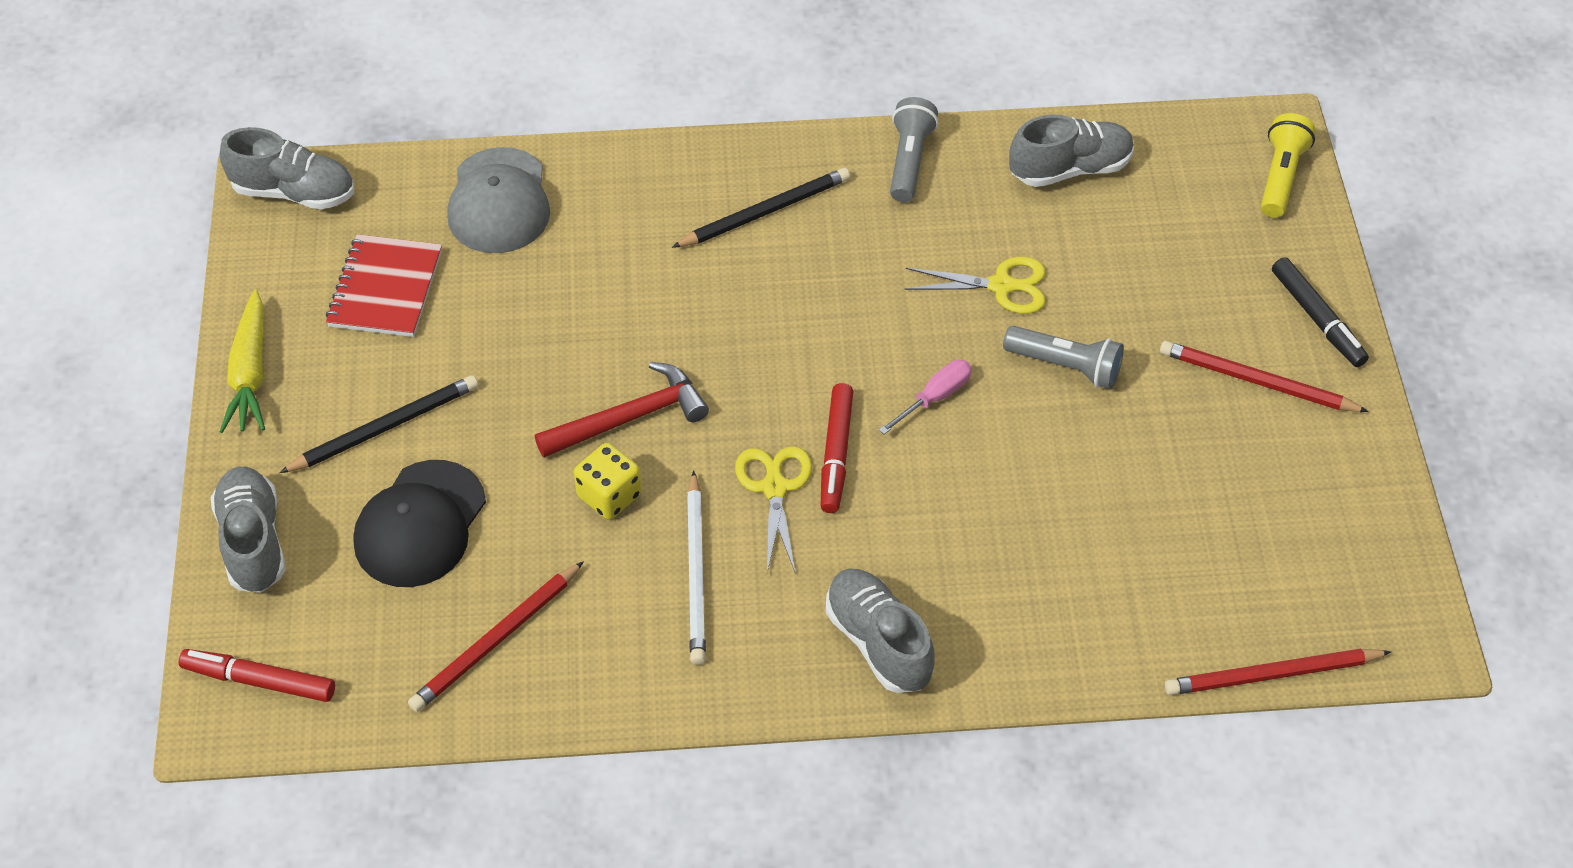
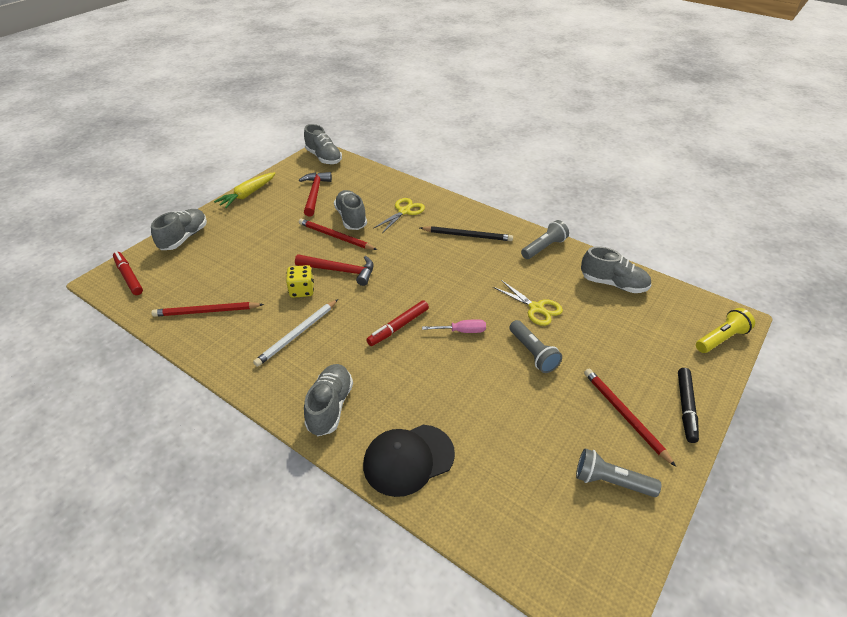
camera: 40 degrees right, 10 degrees down
black pencil [279,375,478,473] -> none
red notebook [326,234,442,337] -> red hammer [299,172,332,216]
black cap [353,460,486,587] -> black cap moved to [363,425,455,497]
grey cap [447,147,550,253] -> none
yellow scissors [735,446,812,572] -> yellow scissors moved to [373,198,425,233]
red pencil [1165,649,1391,695] -> red pencil moved to [299,218,377,250]
none -> grey shoe [334,190,367,230]
none -> grey flashlight [576,448,661,497]

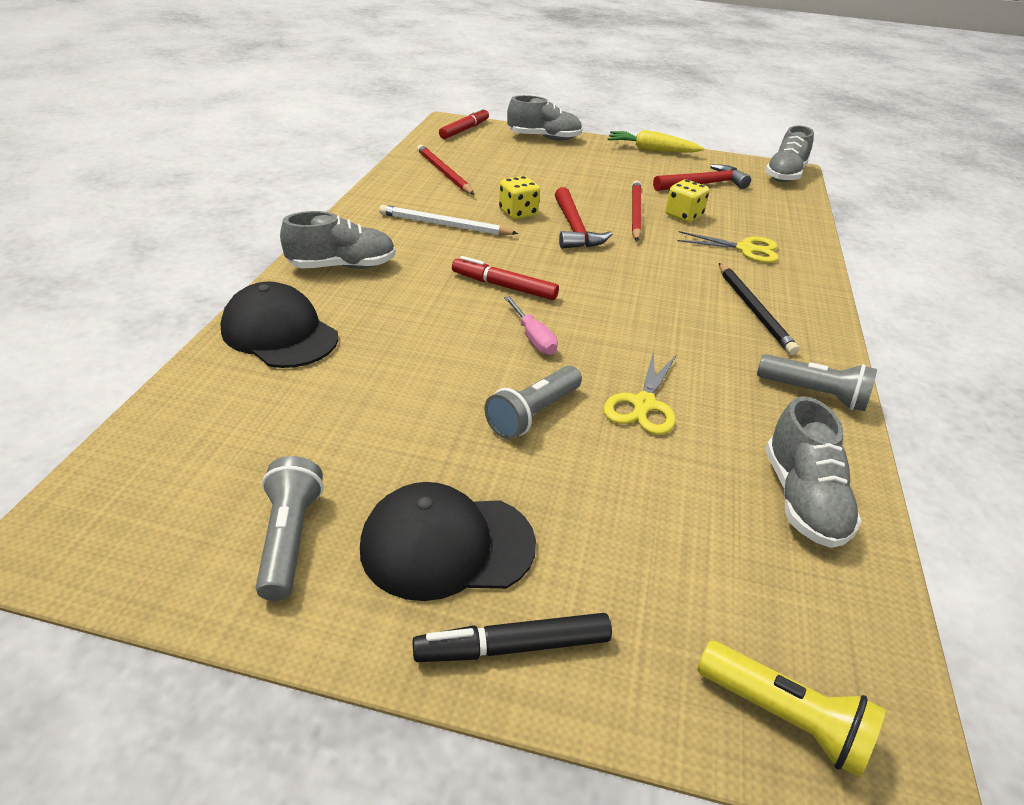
camera: 65 degrees right, 5 degrees down
grey shoe [334,190,367,230] -> yellow dice [665,179,710,222]
red pencil [584,369,676,467] -> black cap [360,482,536,601]

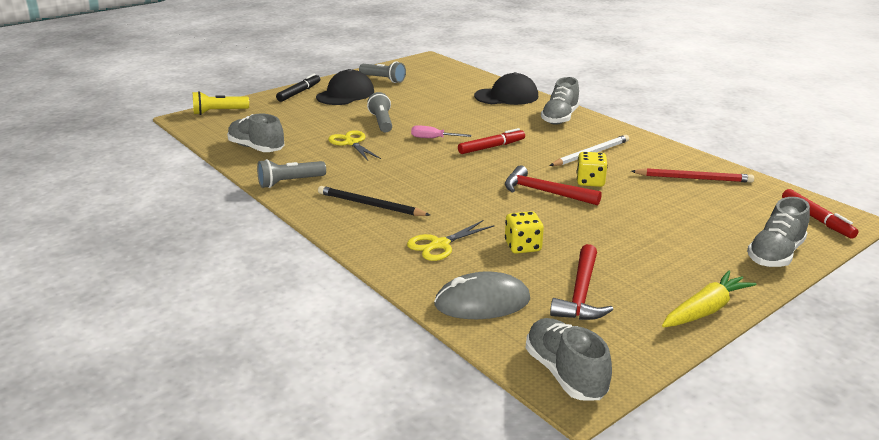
camera: 130 degrees right, 10 degrees down
red pencil [632,181,642,241] -> none
none -> grey mouse [434,271,530,319]

